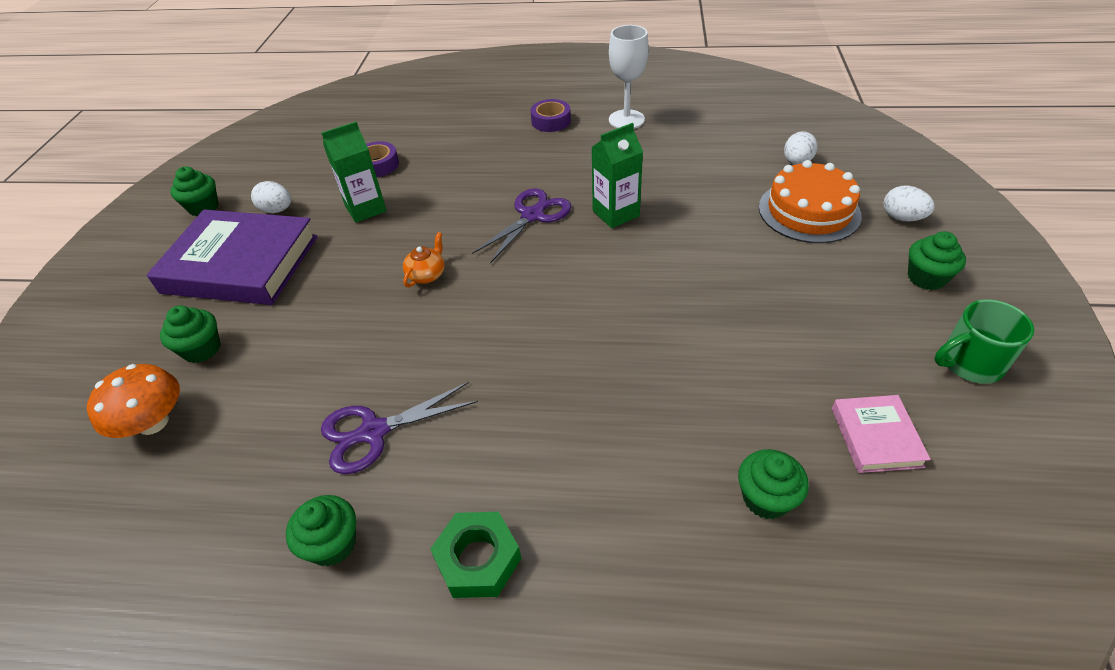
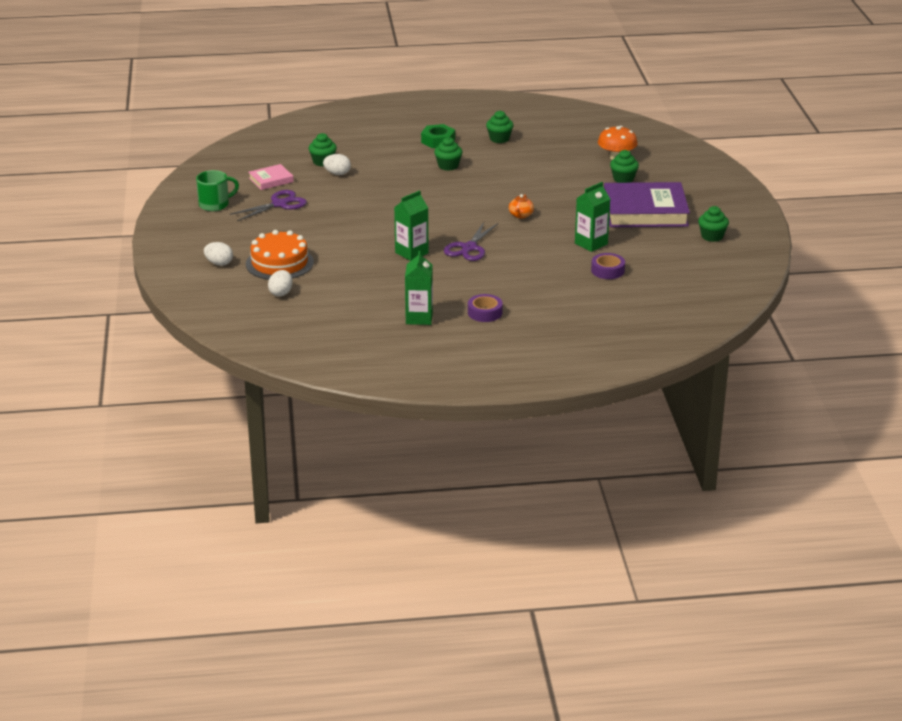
camera: 165 degrees right, 15 degrees down
white egg [251,181,291,213] -> white egg moved to [323,154,351,175]
purple scissors [321,382,478,474] -> purple scissors moved to [229,190,307,221]
white goblet [609,25,649,129] -> green carton [405,251,433,325]
pink book [832,395,931,473] -> pink book turned 75 degrees clockwise [248,164,294,190]
green cupcake [908,231,966,290] -> green cupcake moved to [434,137,463,171]

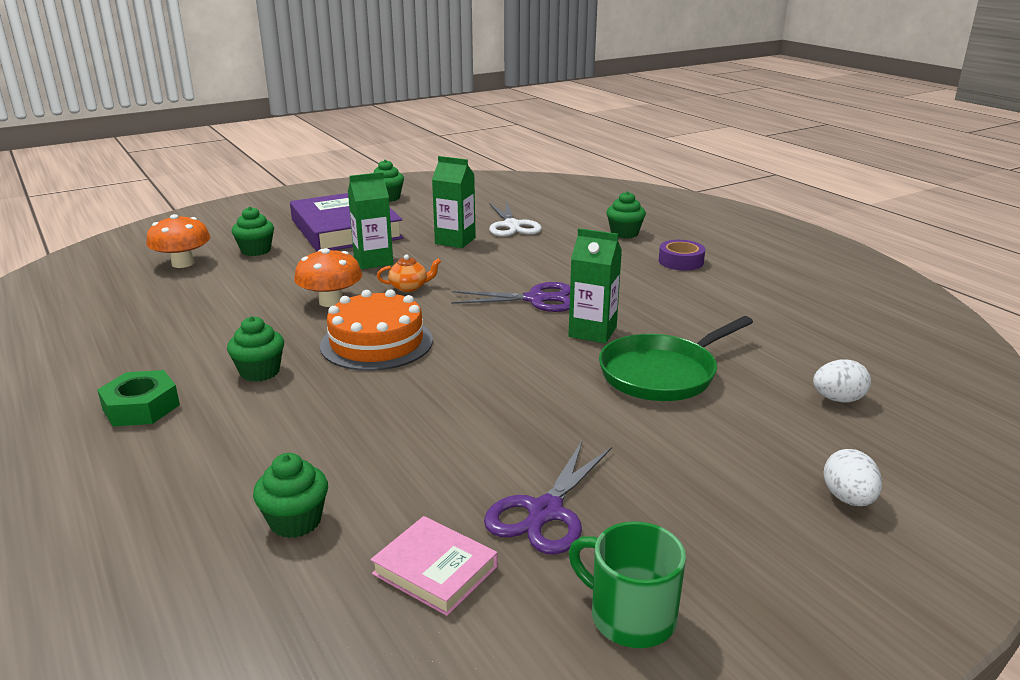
camera: 115 degrees left, 5 degrees down
purple scissors [229,190,307,221] -> purple scissors turned 90 degrees counterclockwise [484,440,612,555]
orange cake [246,230,314,280] -> orange cake moved to [320,289,433,371]
white egg [323,154,351,175] -> none
green carton [405,251,433,325] -> green carton moved to [348,172,393,269]
green cupcake [486,111,514,143] -> green cupcake moved to [606,191,646,239]
purple tape [591,253,625,279] -> white scissors [489,202,542,237]
none -> orange mushroom [294,248,362,307]
none -> green pan [599,316,753,401]

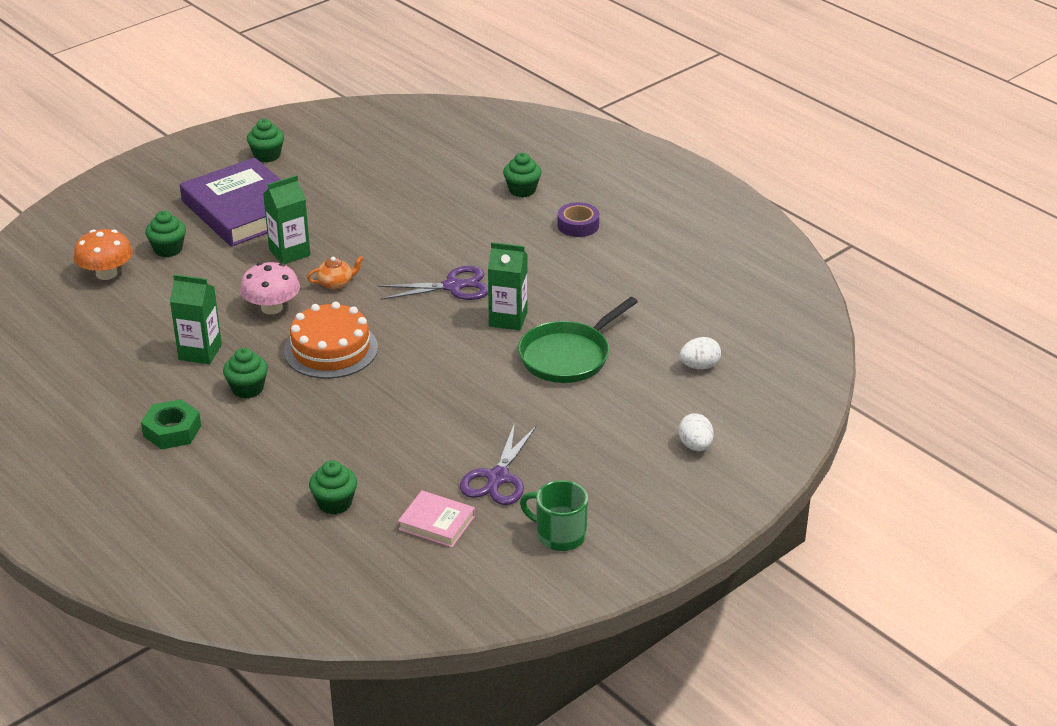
camera: 10 degrees left, 10 degrees up
orange mushroom [294,248,362,307] -> pink mushroom [240,262,300,314]
green carton [432,156,476,248] -> green carton moved to [170,274,222,364]
white scissors [489,202,542,237] -> none

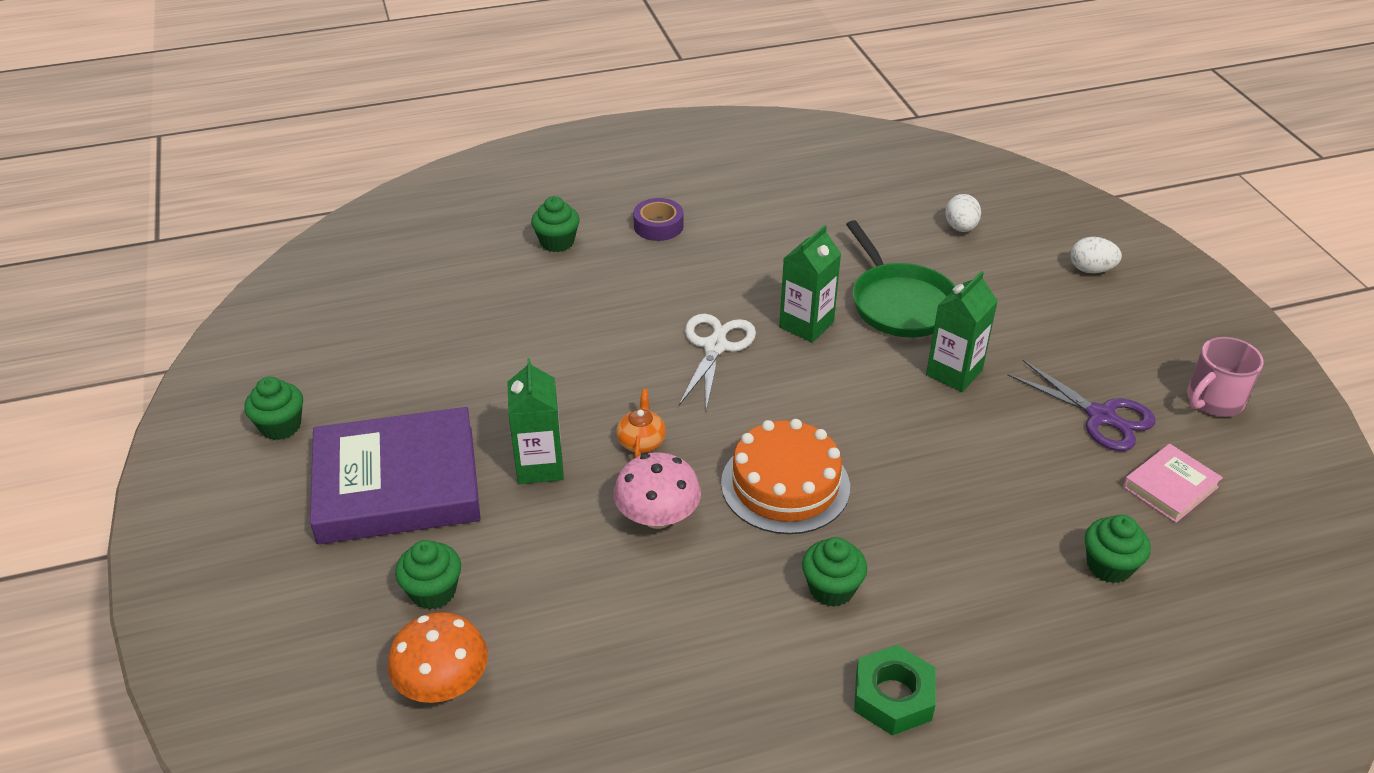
camera: 65 degrees left, 5 degrees up
green carton [170,274,222,364] -> green carton moved to [926,271,998,392]
purple scissors [378,266,488,300] -> white scissors [679,314,756,410]
green mug [520,480,588,551] -> pink mug [1187,337,1264,417]

